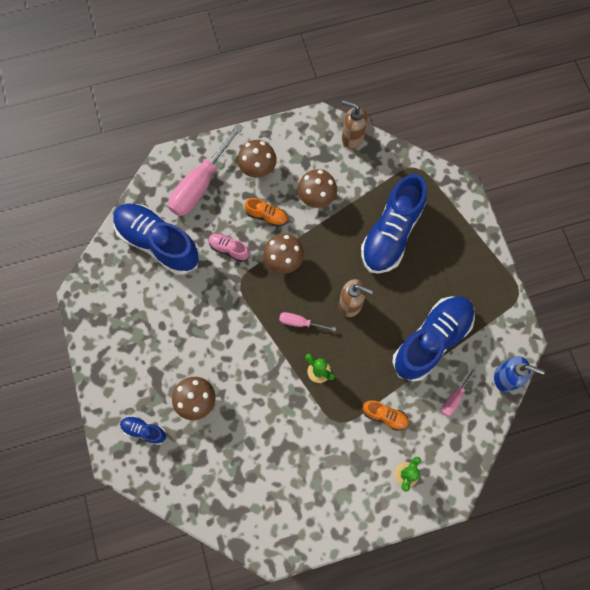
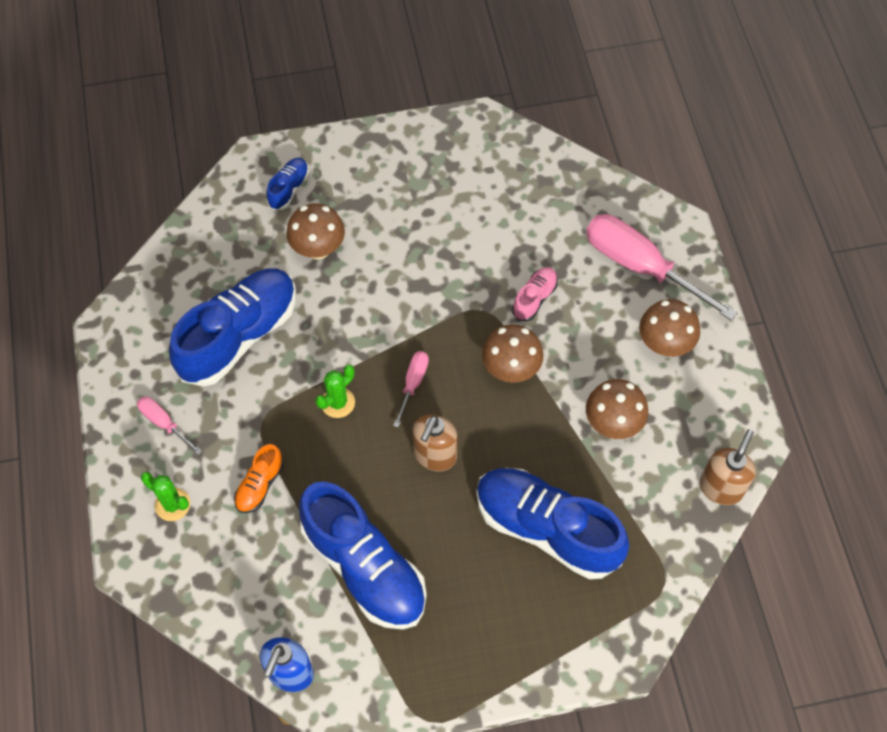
camera: 95 degrees right, 10 degrees down
blue shoe [113,203,200,275] -> blue shoe moved to [169,268,296,387]
orange shoe [244,198,288,227] -> none
pink screwdriver [441,366,478,416] -> pink screwdriver moved to [137,397,202,455]

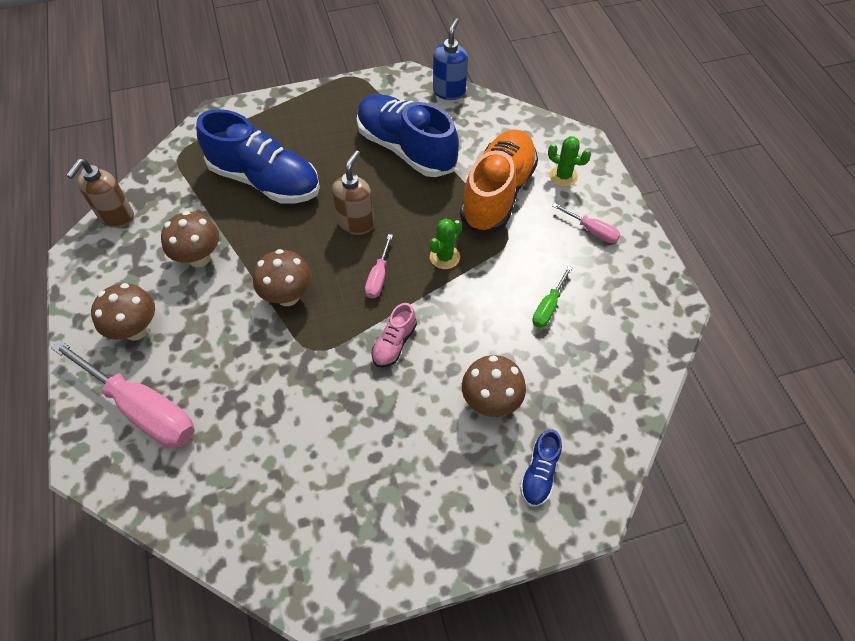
camera: 175 degrees right, 5 degrees down
blue shoe [169,268,296,387] -> green screwdriver [532,266,572,328]
orange shoe [234,444,284,513] -> orange shoe [460,129,538,233], size x2.23
pink shoe [512,267,558,321] -> pink shoe moved to [371,303,417,367]

